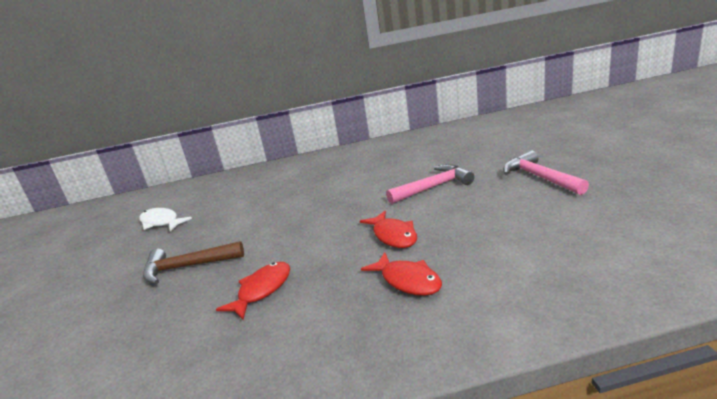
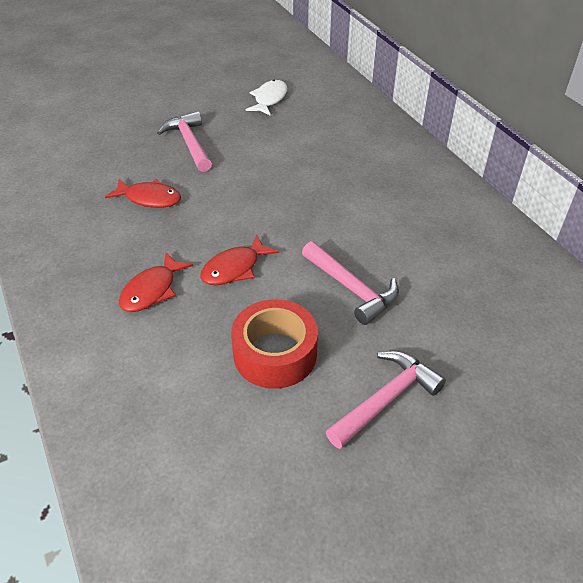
camera: 70 degrees right, 20 degrees up
brown hammer [143,241,244,284] -> pink hammer [157,111,212,172]
none -> red tape [231,299,318,389]

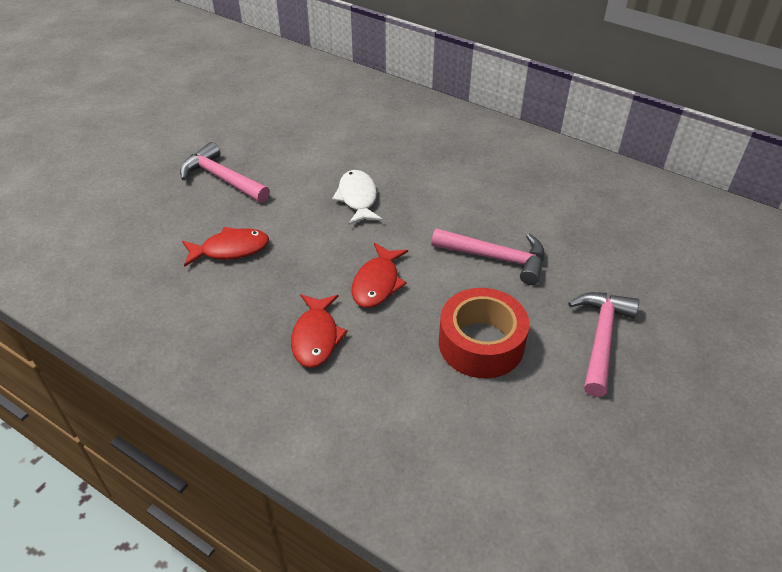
camera: 30 degrees left, 0 degrees up
white fish [246,80,287,116] -> white fish moved to [332,170,383,225]

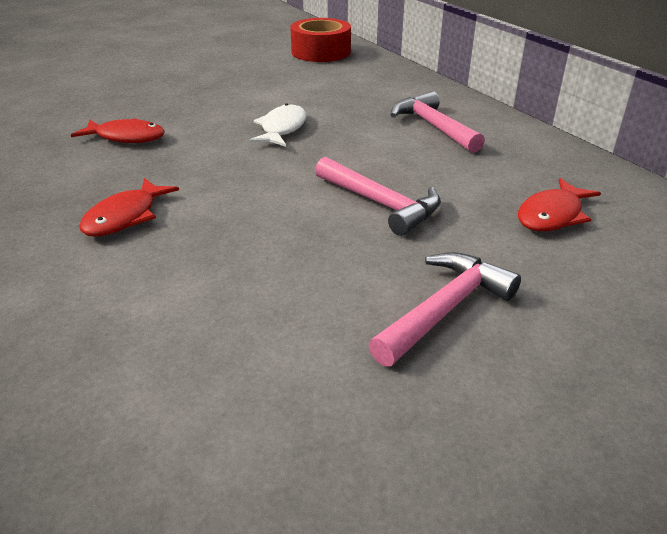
camera: 25 degrees right, 10 degrees down
pink hammer [180,142,270,203] -> pink hammer moved to [390,91,485,153]
red fish [351,243,408,308] -> red fish moved to [518,178,601,231]
red tape [439,288,529,378] -> red tape moved to [290,18,351,62]

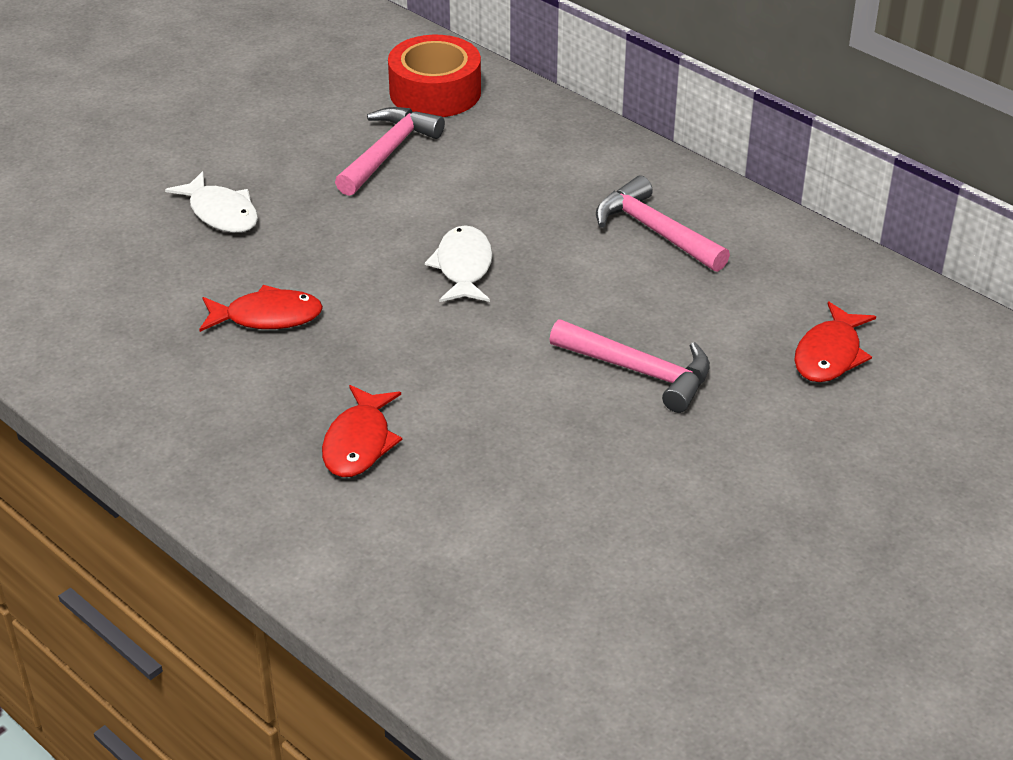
camera: 15 degrees left, 5 degrees up
pink hammer [369,252,521,367] -> pink hammer moved to [335,107,445,196]
none -> white fish [165,171,258,233]

